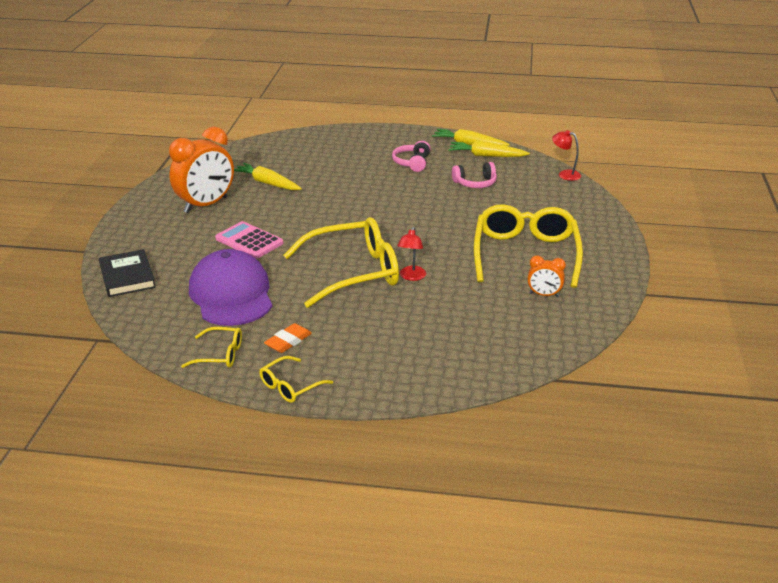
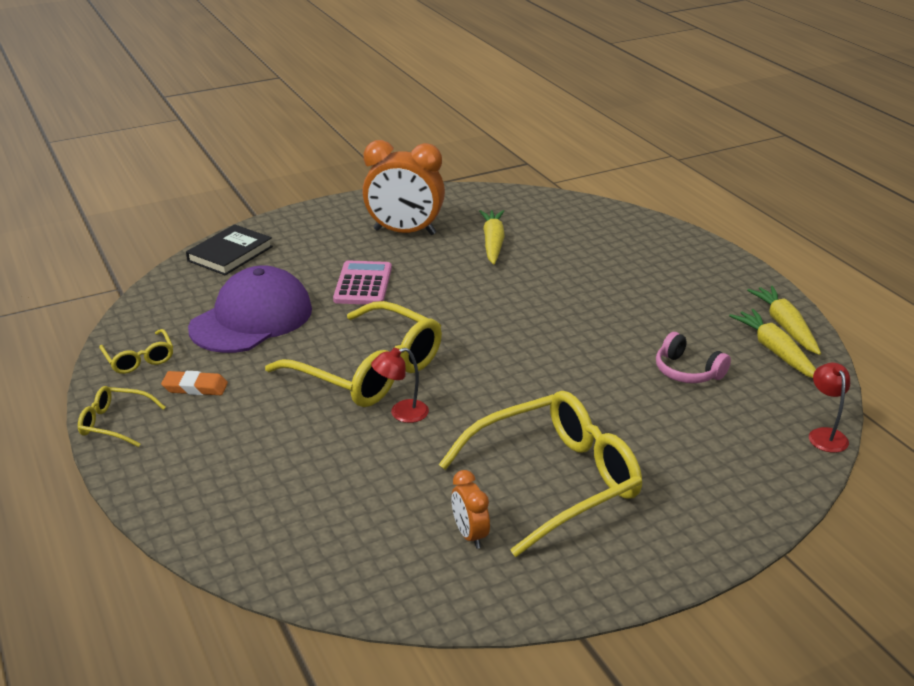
camera: 55 degrees right, 0 degrees up
pink headphones [392,141,430,172] -> none

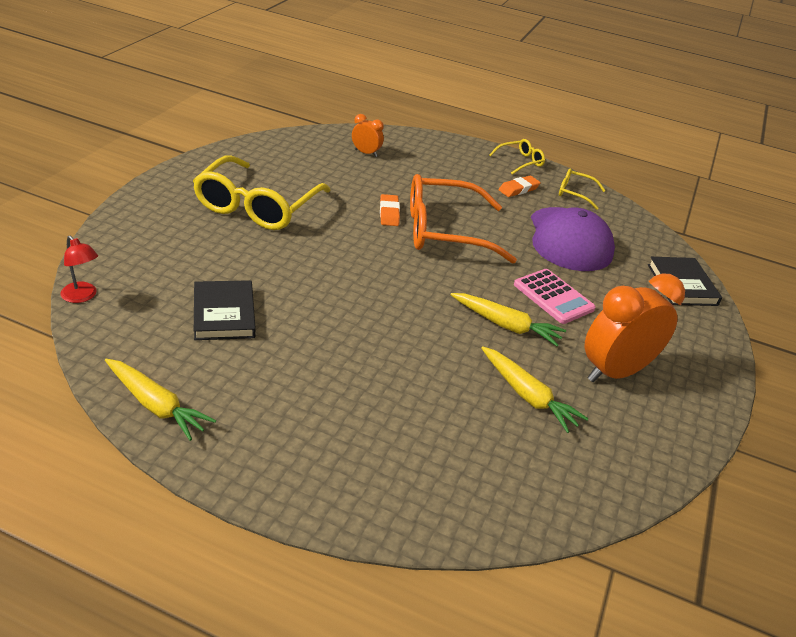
camera: 135 degrees right, 5 degrees up
yellow glasses [265,301,442,407] -> orange glasses [410,174,517,264]
red lamp [371,348,429,423] -> orange eraser [380,194,400,226]
orange clock [451,470,490,549] -> orange clock moved to [352,114,384,157]
pink headphones [656,332,731,383] -> black book [194,280,256,340]
yellow carrot [729,309,816,378] -> yellow carrot moved to [450,293,566,346]

